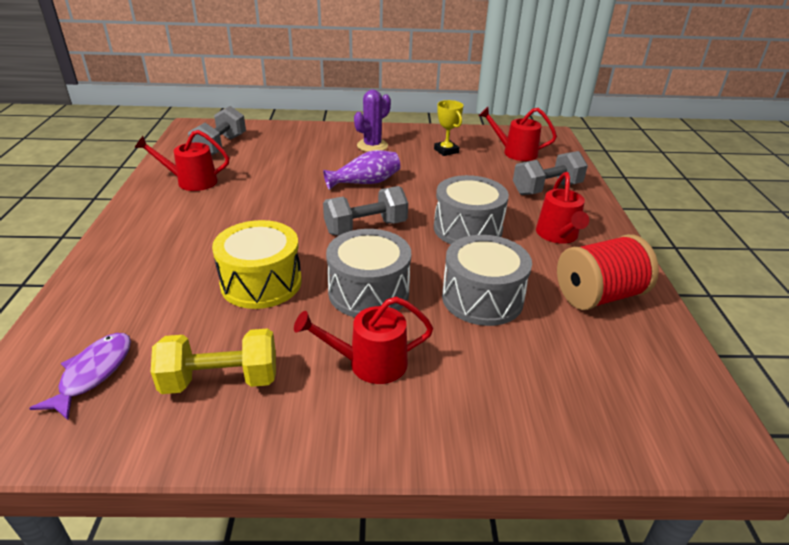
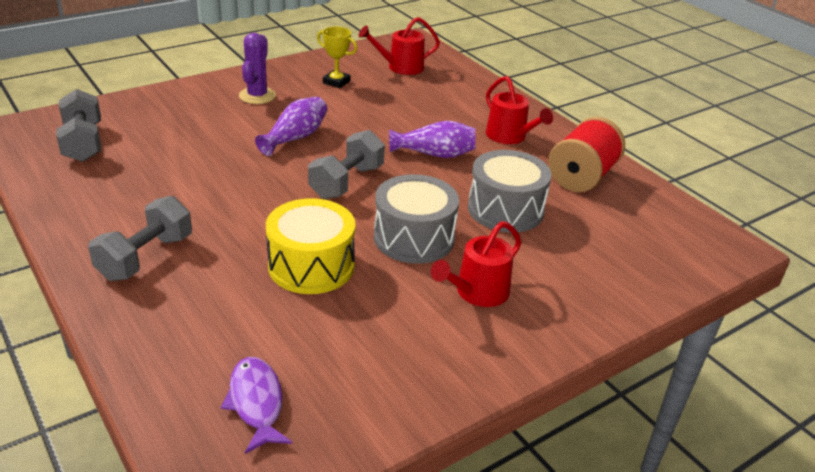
camera: 35 degrees left, 0 degrees up
red watering can [134,130,229,191] -> none
yellow dumbbell [151,329,276,394] -> none
grey drum [434,175,509,244] -> purple vase [389,121,476,158]
grey dumbbell [513,151,588,195] -> grey dumbbell moved to [88,196,192,281]

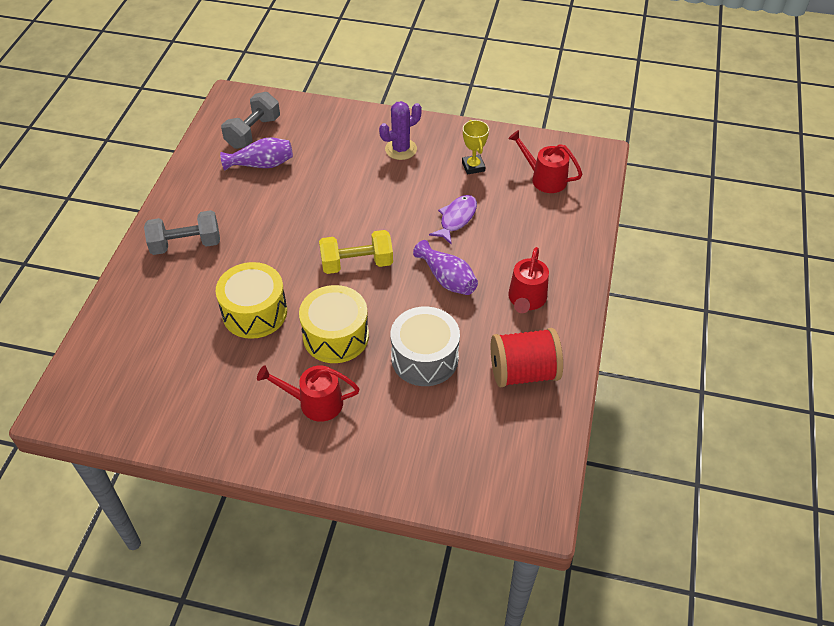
camera: 50 degrees right, 15 degrees up
purple fish [221,357,292,454] -> purple fish moved to [429,195,477,245]
purple vase [255,97,327,156] -> purple vase moved to [220,137,293,170]
grey dumbbell [308,130,385,199] -> yellow dumbbell [319,230,393,274]
grey drum [374,174,459,264] -> yellow drum [299,285,369,363]

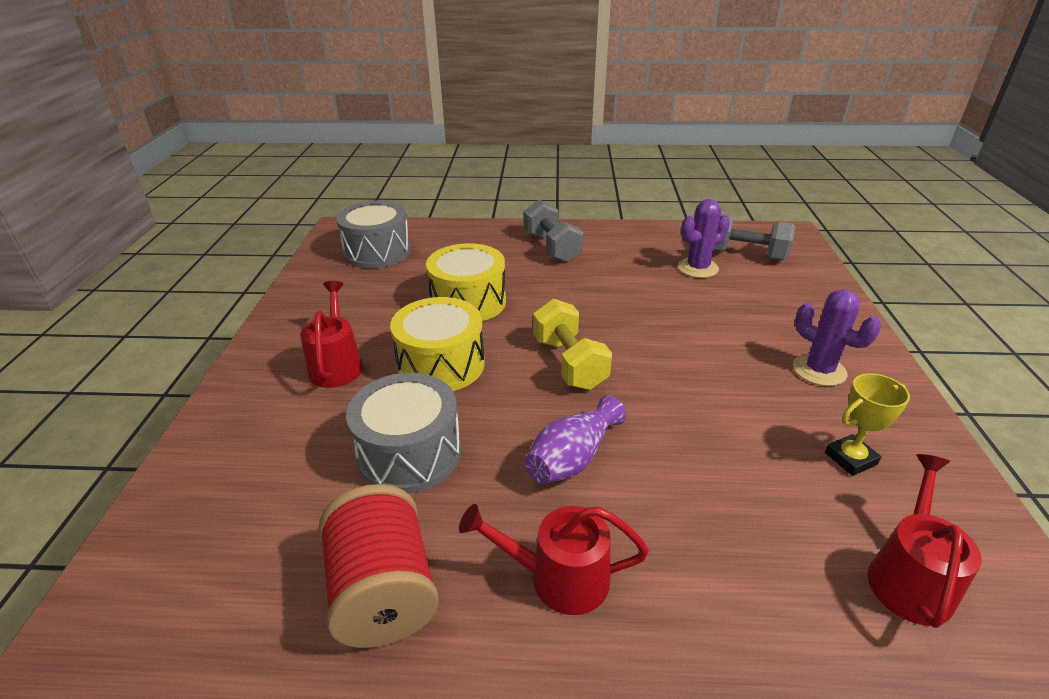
camera: 80 degrees right, 15 degrees down
purple vase [220,137,293,170] -> purple cactus [678,199,730,278]
purple fish [429,195,477,245] -> none
none -> grey drum [336,201,411,269]

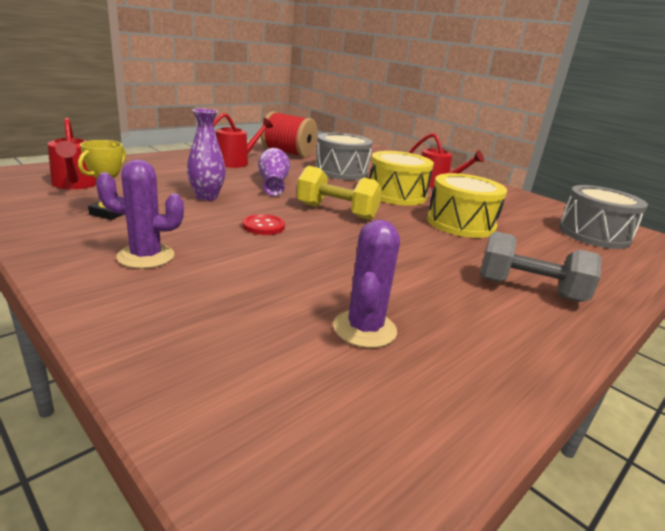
camera: 130 degrees right, 10 degrees down
grey dumbbell [714,214,795,260] -> none
none -> purple vase [187,108,226,201]
none -> red button [242,214,285,235]

